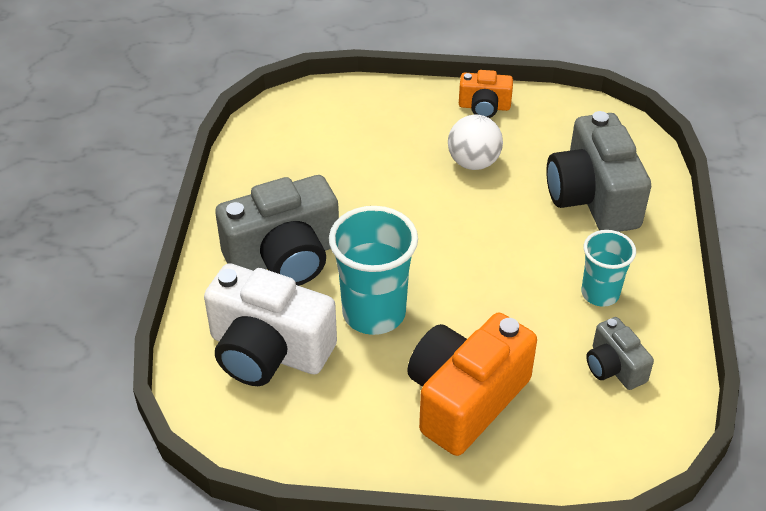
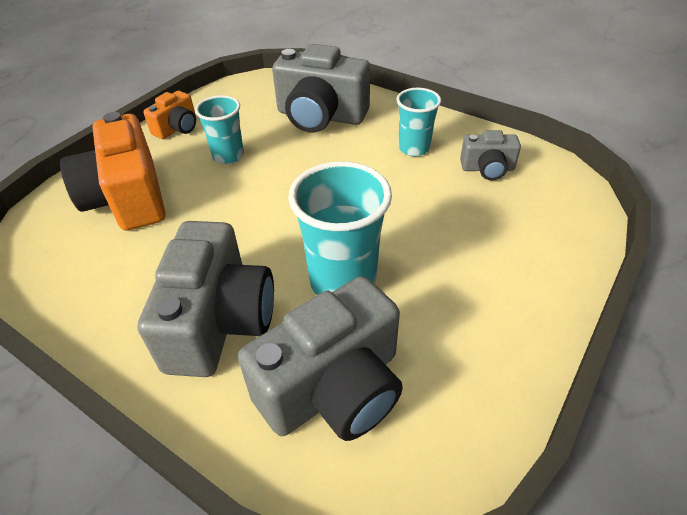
camera: 60 degrees left, 0 degrees up
white camera [204,263,337,386] -> grey camera [238,276,403,441]
orange camera [407,313,537,456] -> orange camera moved to [60,112,166,231]
white ball [448,115,503,170] -> turquoise cup [195,95,244,164]

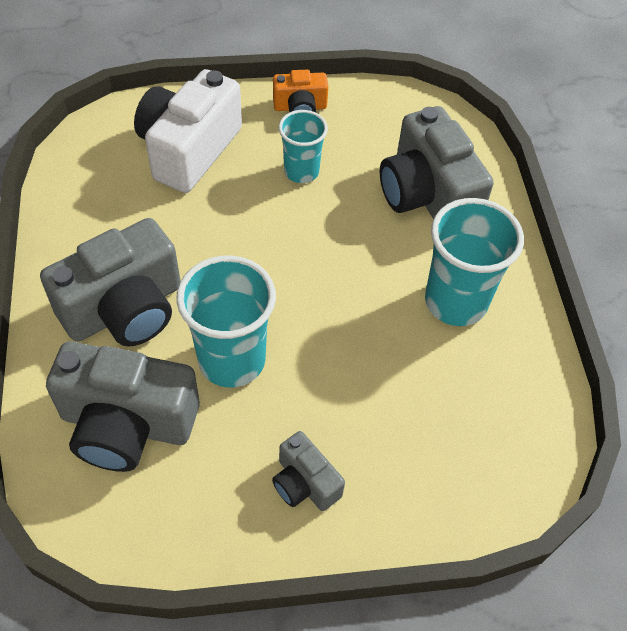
camera: 45 degrees right, 10 degrees up
orange camera [60,112,166,231] -> white camera [134,69,242,193]
turquoise cup [396,88,441,156] -> turquoise cup [425,198,524,326], size x1.63
grey camera [460,130,521,180] -> grey camera moved to [272,431,345,511]

